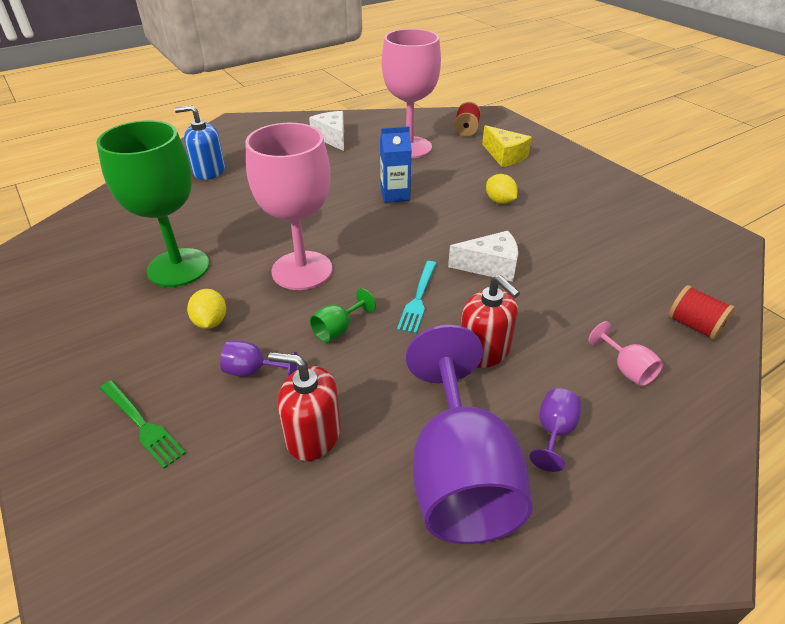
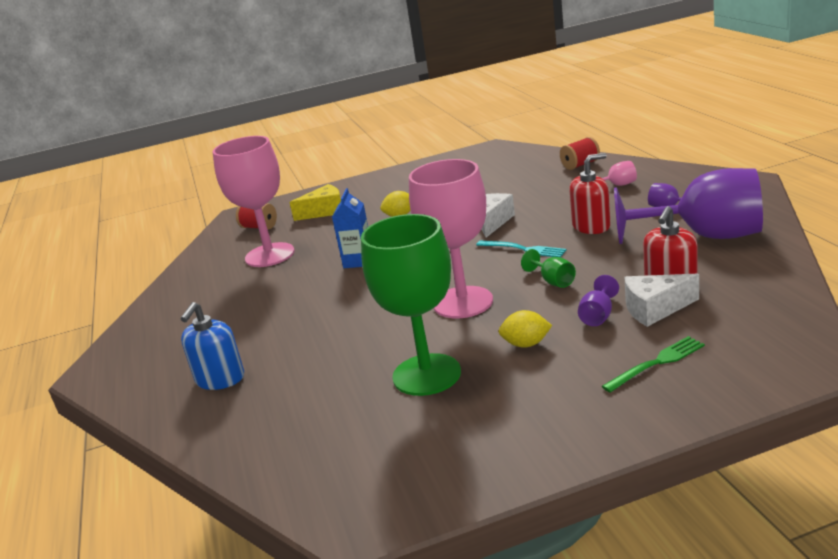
camera: 70 degrees left, 15 degrees down
white cheese [309,111,344,151] -> white cheese moved to [624,274,699,327]

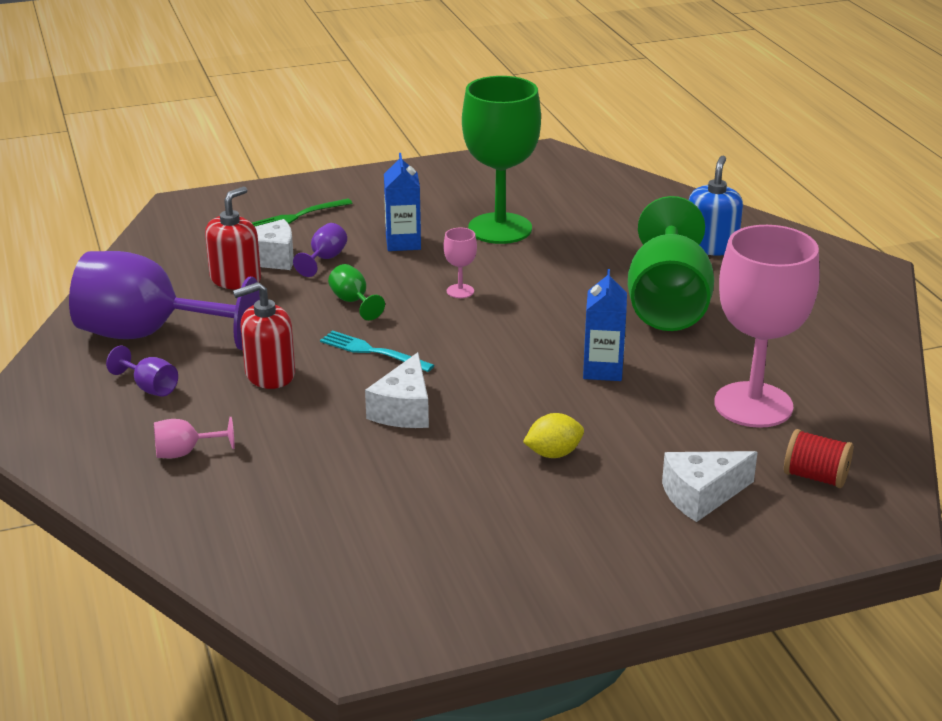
camera: 175 degrees right, 5 degrees up
yellow cheese [289,184,341,221] -> white cheese [662,451,758,522]
pink goblet [409,159,493,319] -> pink goblet [443,228,477,298], size x0.40
yellow lemon [498,310,552,348] -> blue carton [384,153,421,251]
red spool [560,137,600,170] -> none
none -> green goblet [628,196,714,331]

